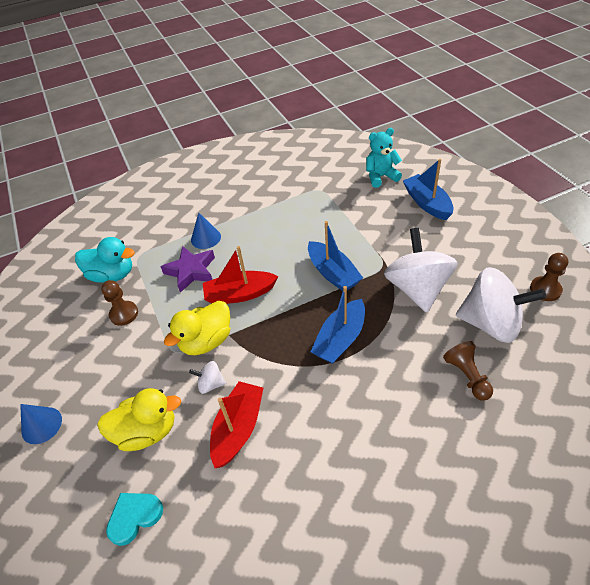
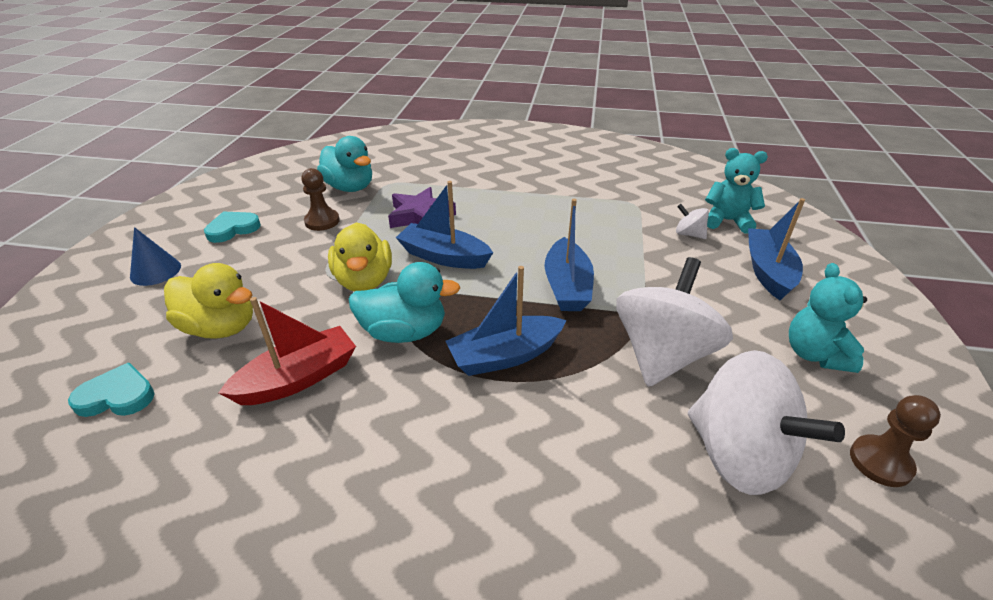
camera: 30 degrees right, 10 degrees down
yellow duck [164,301,230,355] -> yellow duck turned 90 degrees counterclockwise [328,222,392,291]
white spinning top [189,361,226,394] -> white spinning top moved to [676,204,709,239]
blue cone [191,212,221,249] -> none
red boat [203,246,278,304] -> blue boat [396,181,493,269]
brown pawn [443,341,493,401] -> none
none -> turquoise heart [204,212,261,243]
none -> turquoise duck [349,262,461,343]
none -> turquoise teddy bear [789,263,867,373]

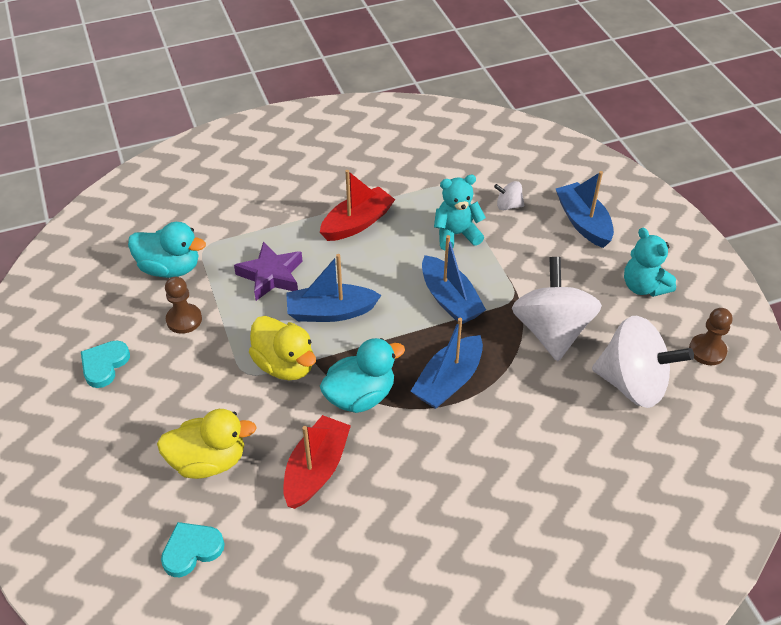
camera: 30 degrees left, 10 degrees up
blue cone [130,227,181,286] -> none
turquoise teddy bear [705,148,768,233] -> turquoise teddy bear moved to [434,175,486,251]
none -> red boat [320,170,395,241]

